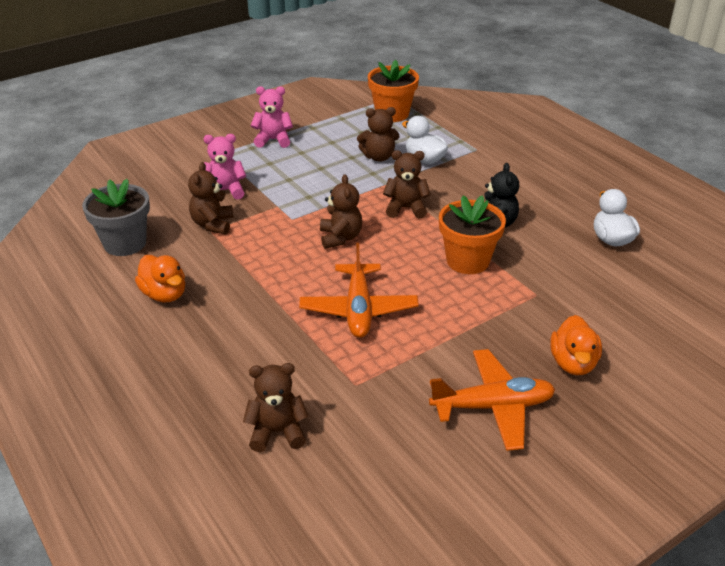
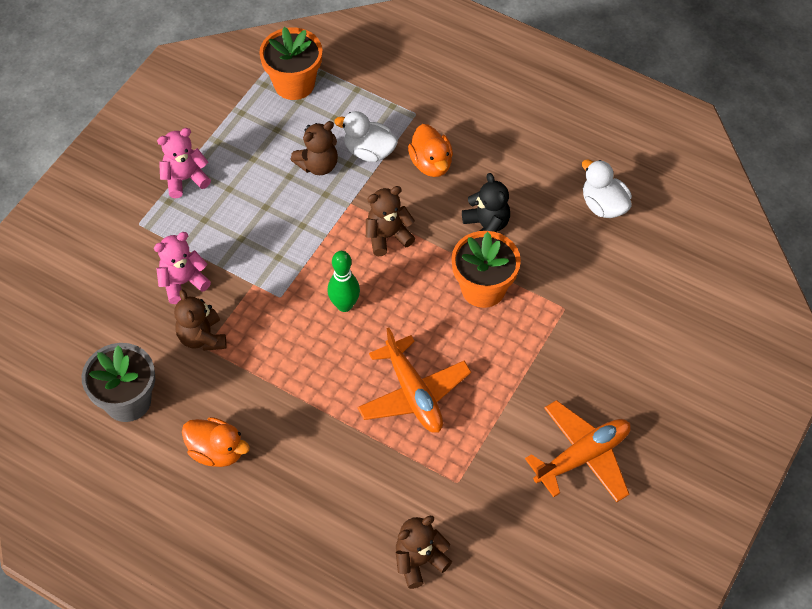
camera: 25 degrees left, 20 degrees up
brown teddy bear [320,174,362,249] -> green bowling pin [328,251,360,312]
orange duck [550,315,602,375] -> orange duck moved to [408,124,453,177]

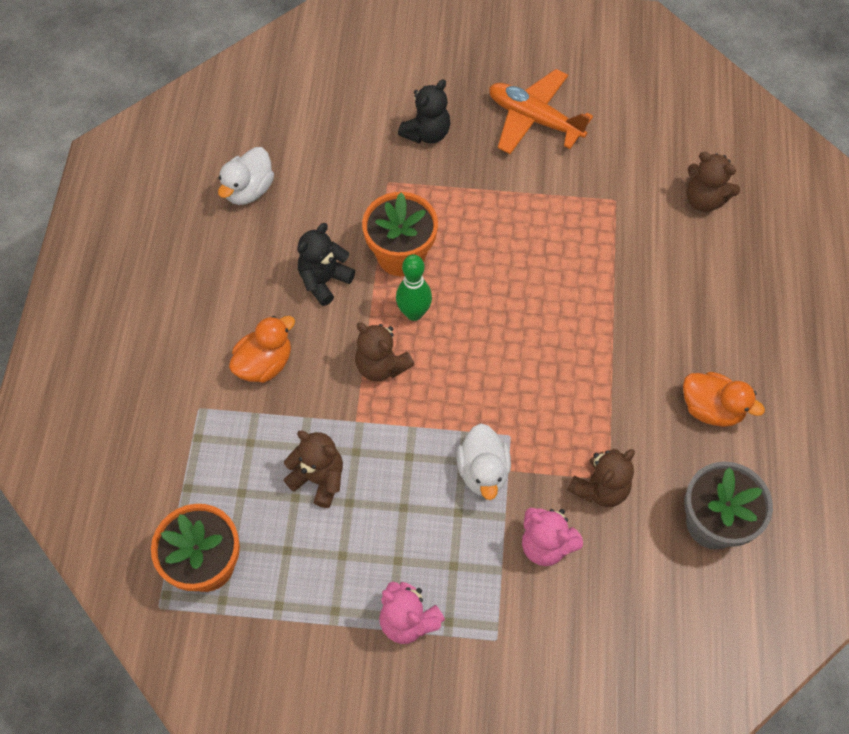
camera: 115 degrees left, 5 degrees up
orange duck [182,417,250,467] -> orange duck turned 120 degrees clockwise [683,372,765,427]
green bowling pin [328,251,360,312] -> green bowling pin moved to [396,255,432,321]
white duck [334,111,398,162] -> white duck moved to [457,423,511,500]
orange plane [358,328,471,433] -> none
none -> black teddy bear [398,79,450,143]

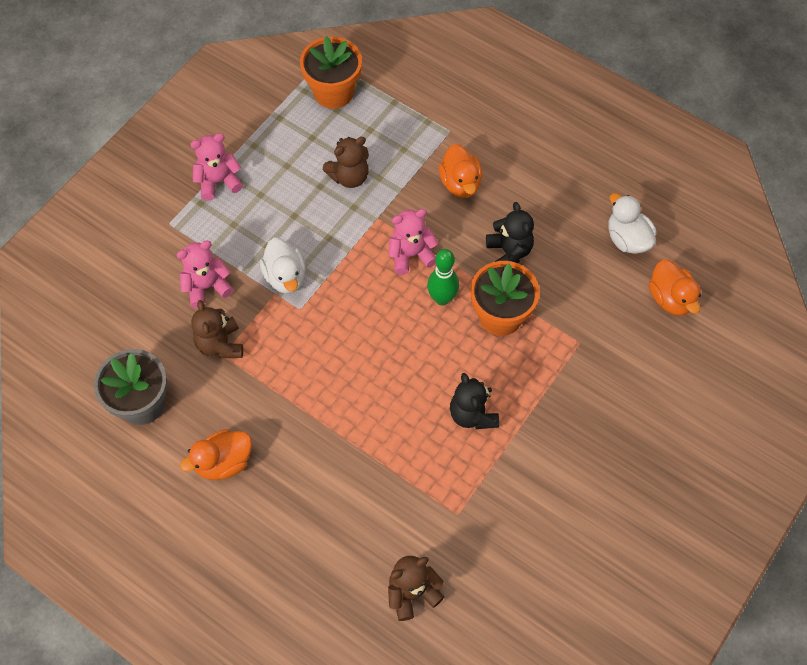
camera: 120 degrees right, 0 degrees up
brown teddy bear [355,322,414,381] -> pink teddy bear [388,209,438,275]
black teddy bear [398,79,450,143] -> black teddy bear moved to [450,373,499,429]
white duck [457,423,511,500] -> white duck turned 135 degrees counterclockwise [260,238,306,294]
orange plane [489,69,593,154] -> none
none -> orange duck [649,259,701,316]

